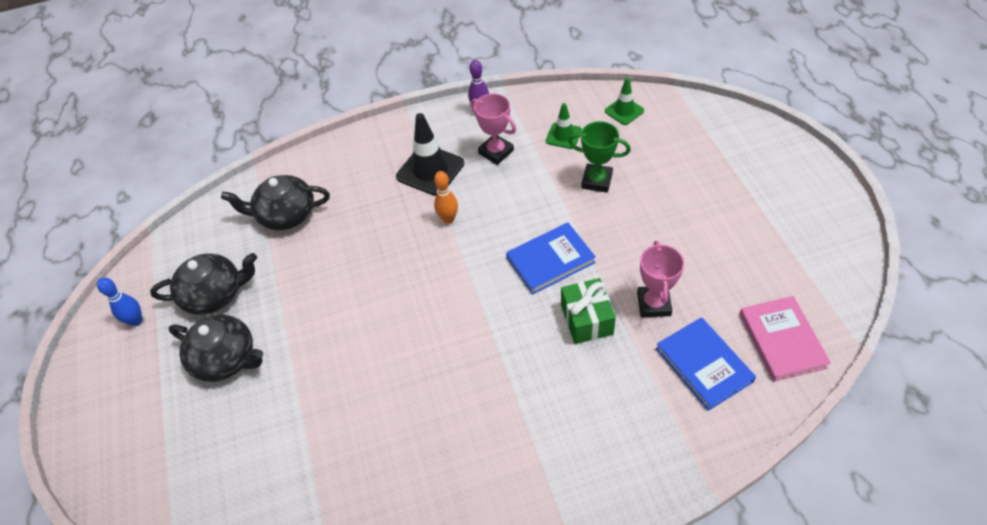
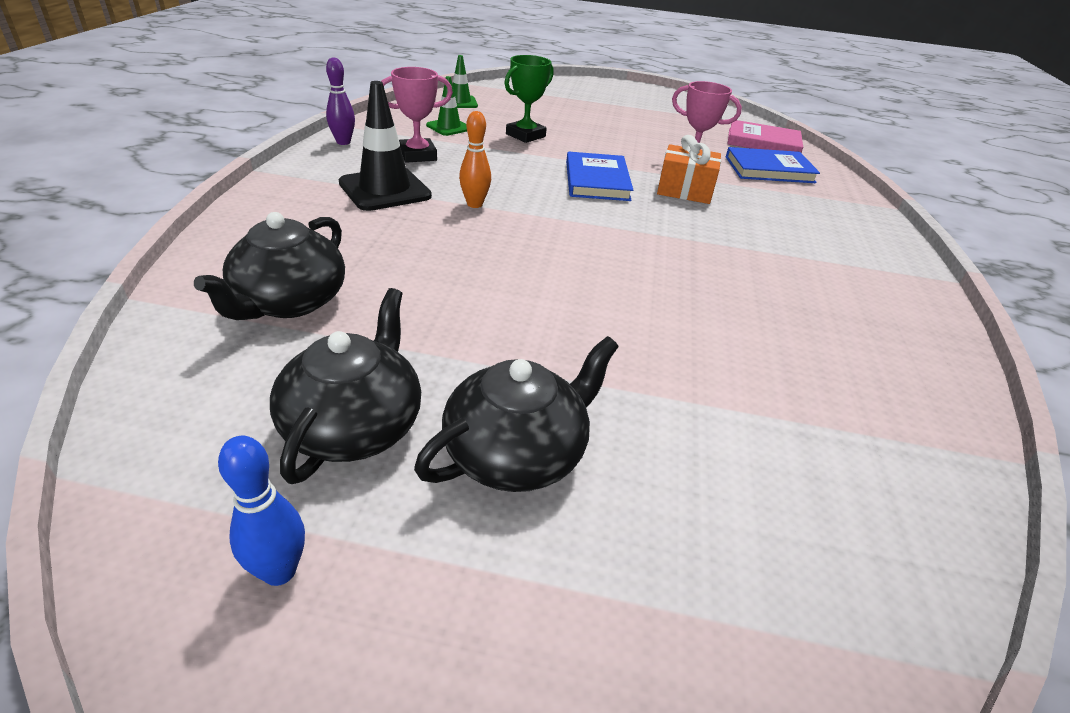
camera: 70 degrees left, 15 degrees down
green gift [561,278,616,344] -> orange gift [657,135,721,204]

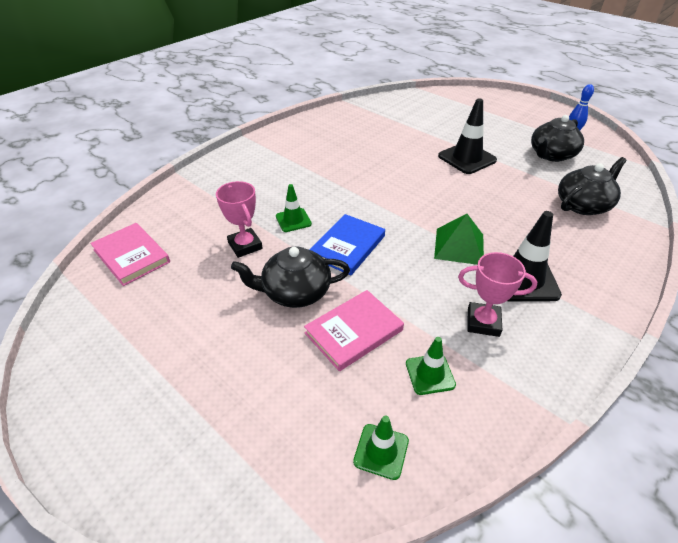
camera: 145 degrees left, 5 degrees up
purple bowling pin [326,57,355,145] -> none
black teapot [414,336,619,492] -> black teapot moved to [231,246,350,308]
orange bowling pin [459,111,491,208] -> green pyramid [434,214,484,265]
green trophy [504,55,554,143] -> pink book [304,290,404,371]
orange gift [657,135,721,204] -> green traffic cone [276,184,312,232]
blue book [726,147,820,183] -> none
none -> black traffic cone [438,98,497,174]

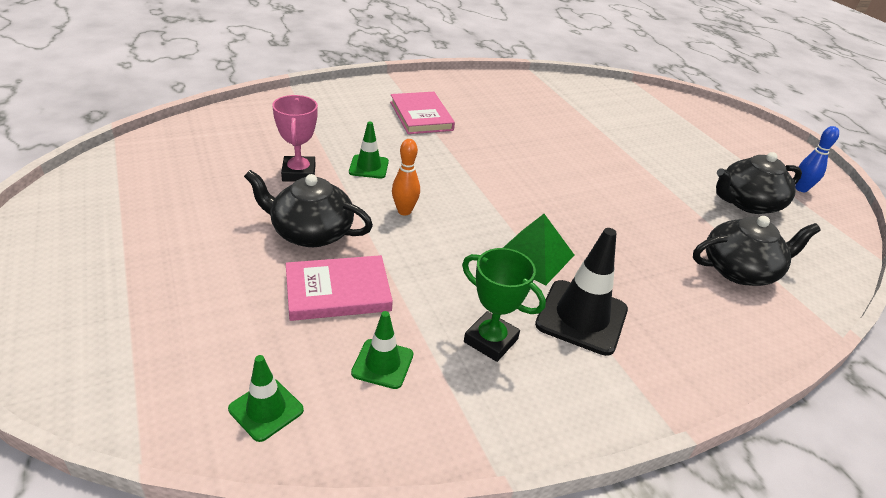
camera: 20 degrees right, 5 degrees down
pink book [90,223,170,286] -> pink book moved to [390,92,455,134]
blue book [310,214,385,275] -> orange bowling pin [392,139,420,215]
black traffic cone [438,98,497,174] -> none
pink trophy [458,252,537,337] -> green trophy [462,248,546,362]

